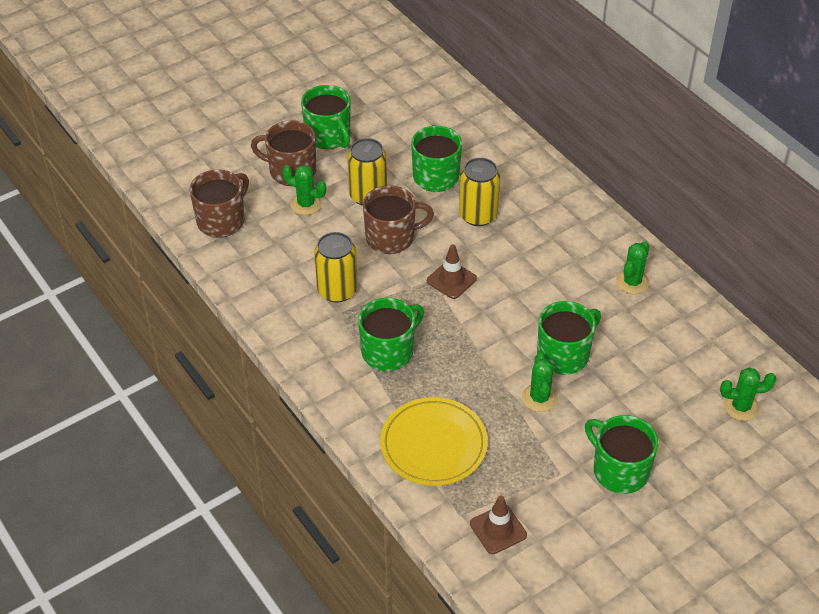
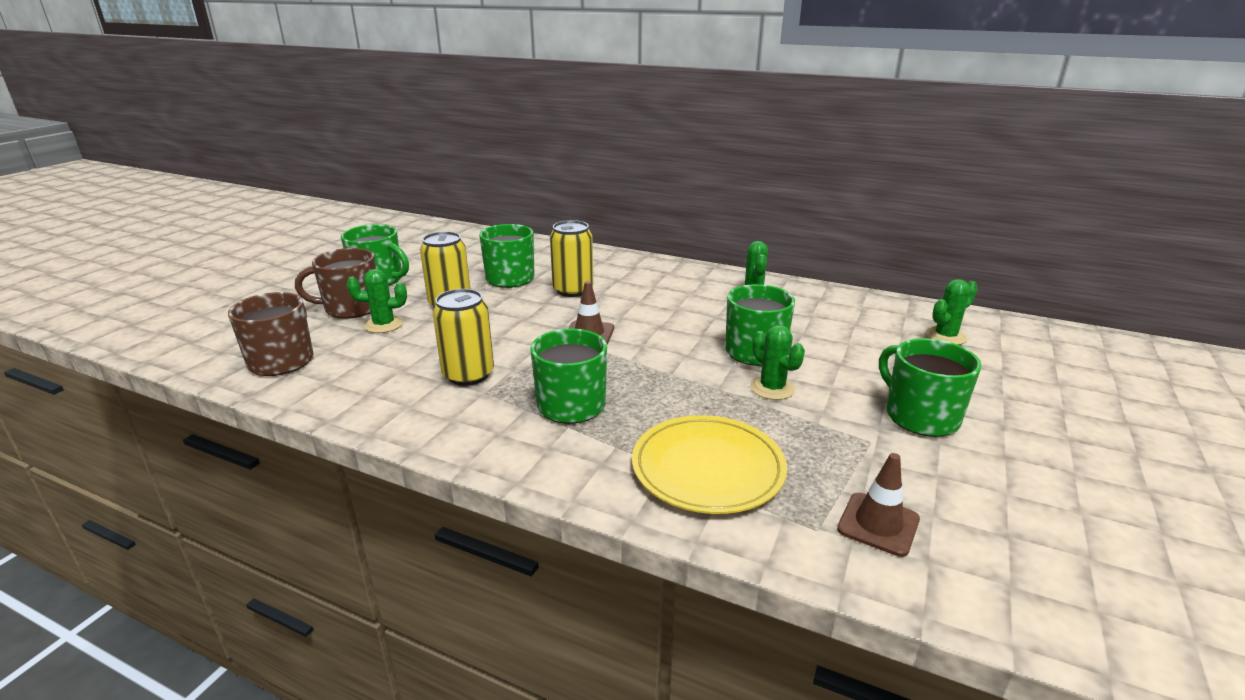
camera: 30 degrees left, 20 degrees down
brown mug [363,185,434,254] -> none
green mug [585,415,658,494] -> green mug turned 45 degrees clockwise [879,338,982,437]

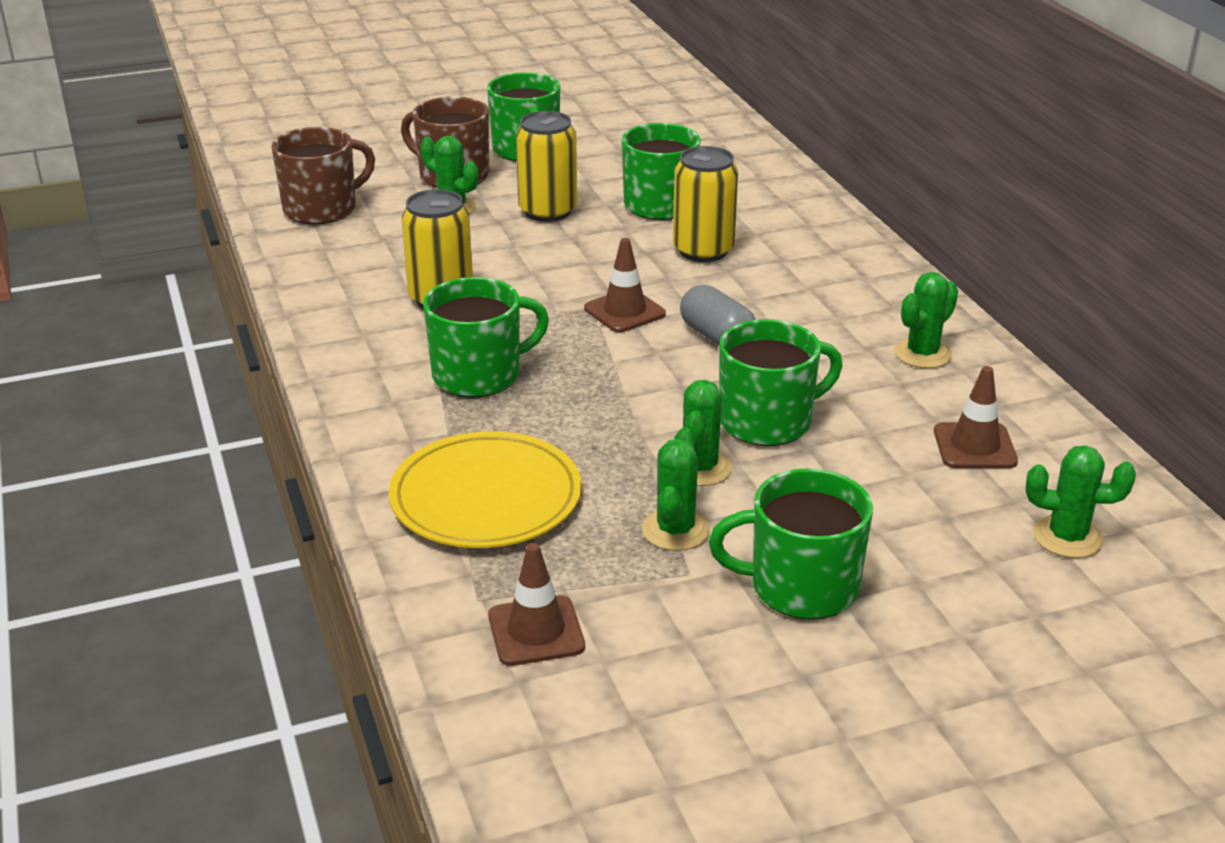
camera: 45 degrees right, 5 degrees up
green mug [879,338,982,437] -> green mug turned 105 degrees counterclockwise [709,468,873,620]
none -> green cactus [642,427,710,551]
none -> grey capsule [680,285,756,345]
none -> brown traffic cone [934,366,1018,468]

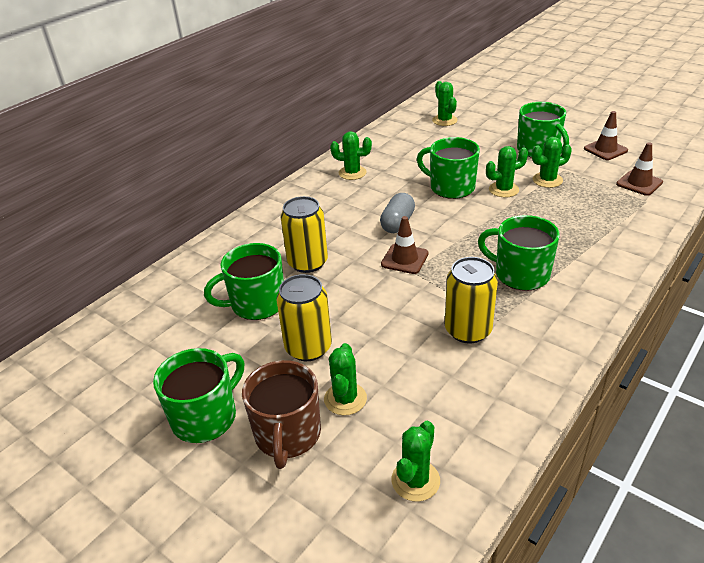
camera: 120 degrees left, 5 degrees up
brown mug [271,127,375,224] -> green cactus [391,420,440,502]
yellow plate [389,431,581,548] -> none
brown traffic cone [934,366,1018,468] -> brown traffic cone moved to [584,111,628,160]

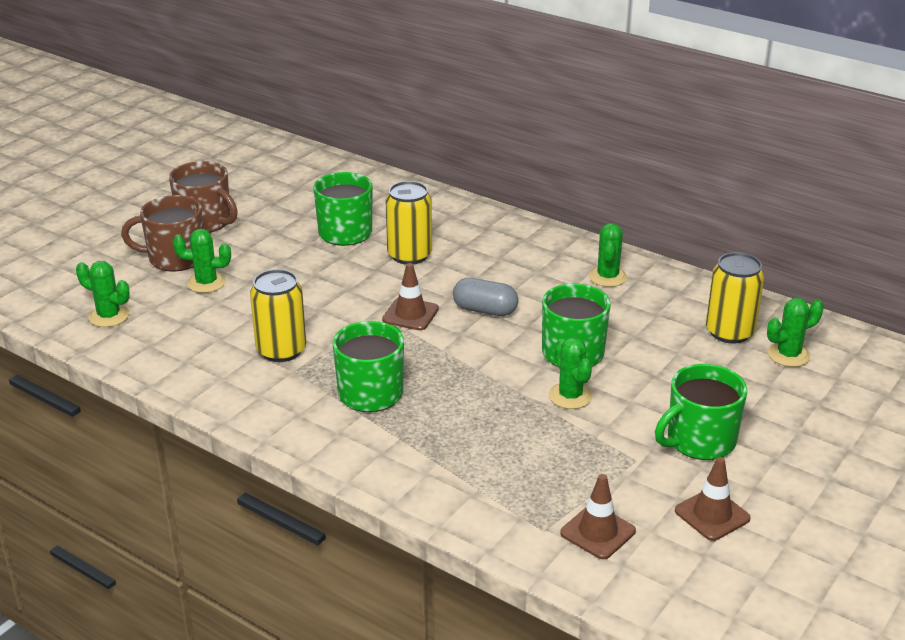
camera: 85 degrees right, 5 degrees down
green mug [153,348,244,443] -> brown mug [169,161,238,233]
yellow can [276,274,332,361] -> yellow can moved to [706,252,764,344]
green cactus [532,137,572,188] -> none

